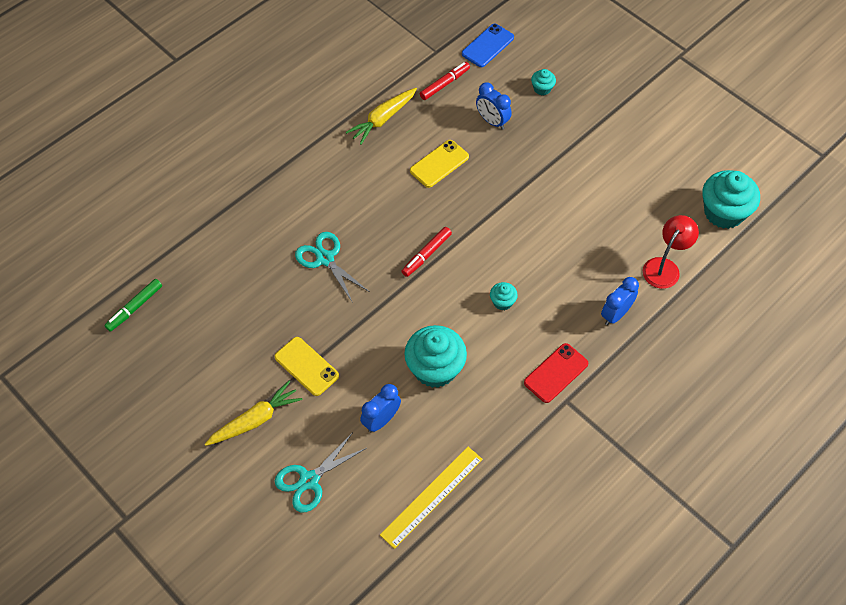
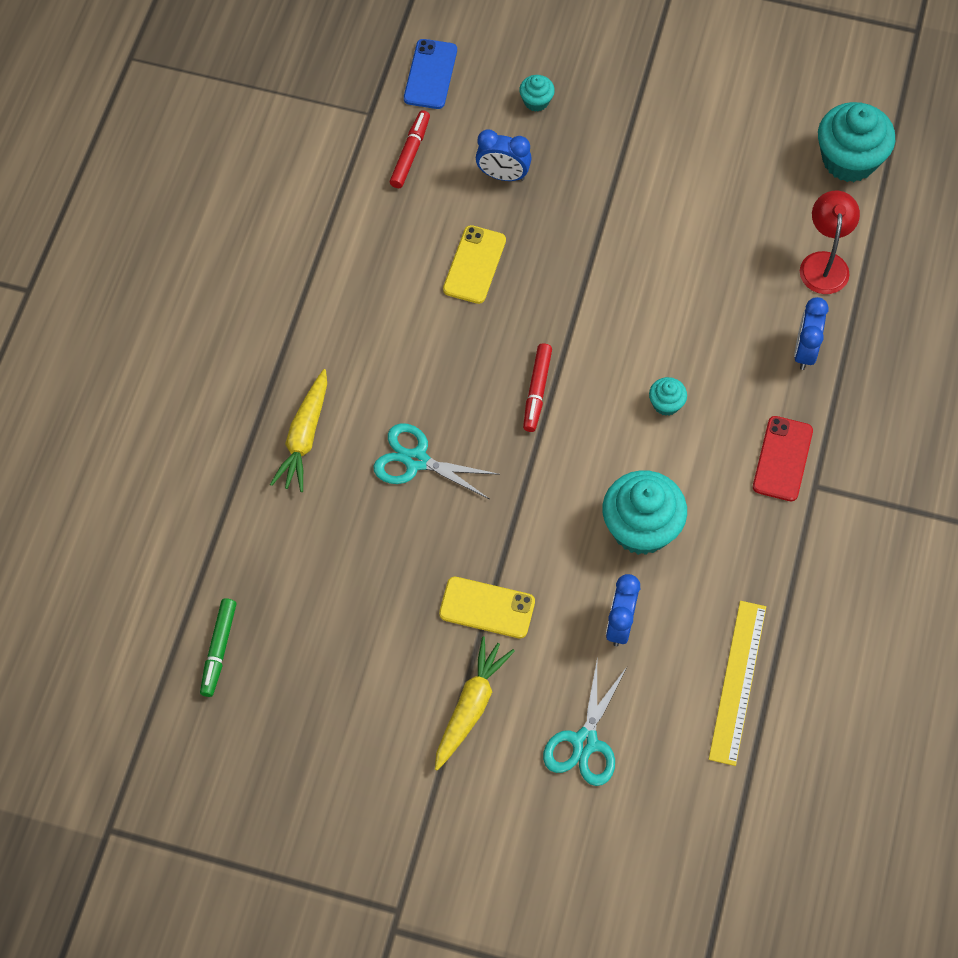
camera: 30 degrees left, 5 degrees up
yellow carrot [345,88,417,145] -> yellow carrot moved to [270,369,327,492]

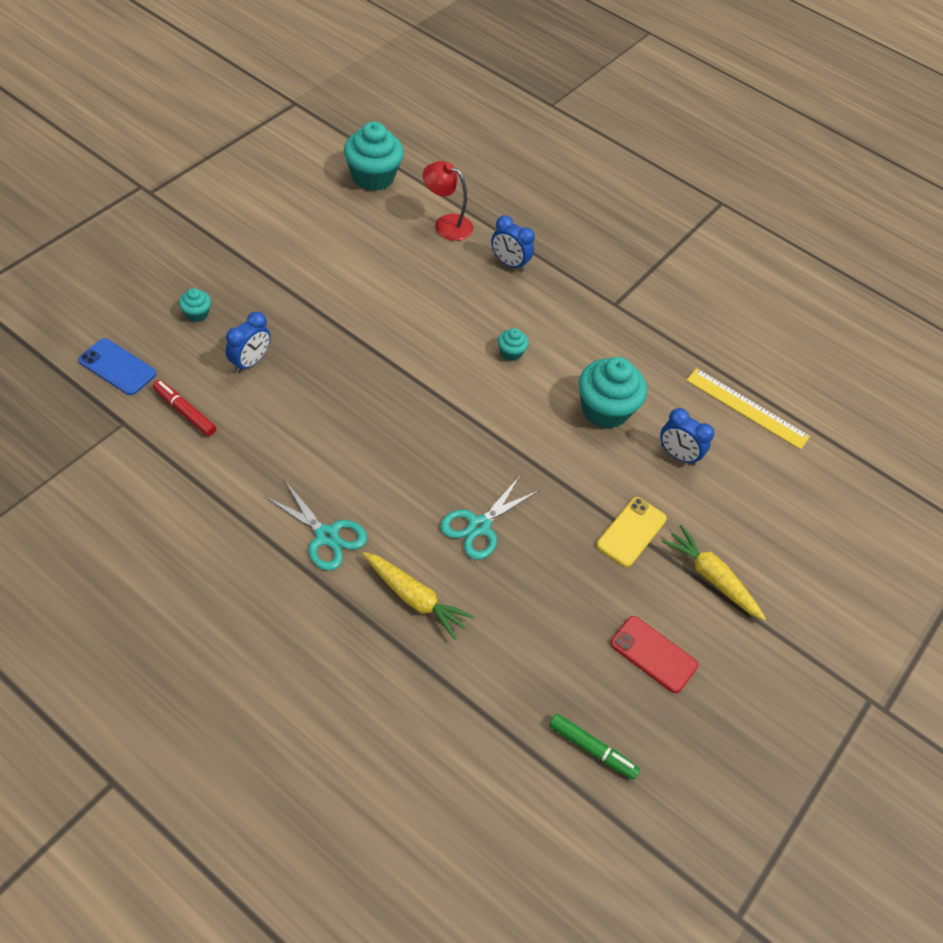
camera: 75 degrees left, 10 degrees down
yellow phone [443,225,506,304] -> none
red marker [523,343,552,432] -> none
turquoise scissors [543,662,627,786] -> turquoise scissors moved to [264,481,367,571]
red phone [753,416,813,501] -> red phone moved to [610,616,698,693]

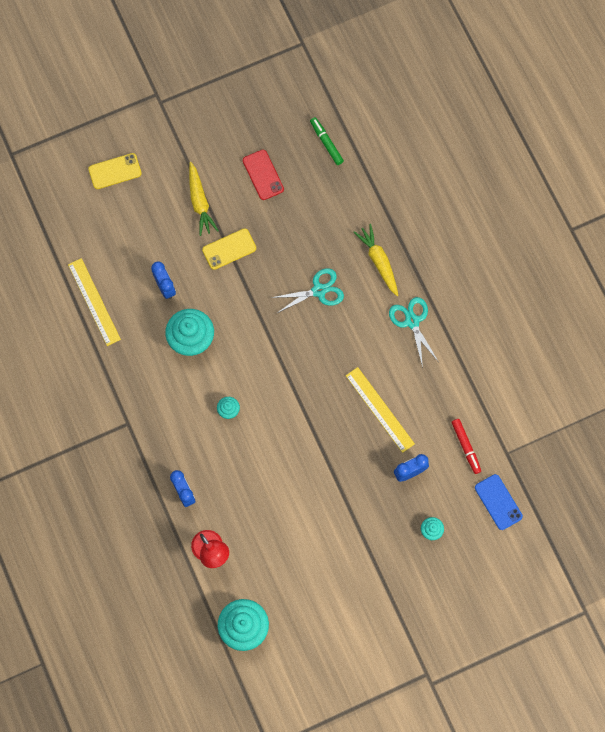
camera: 145 degrees left, 20 degrees up
none -> yellow phone [88,153,142,189]
none -> yellow ruler [346,367,415,453]

